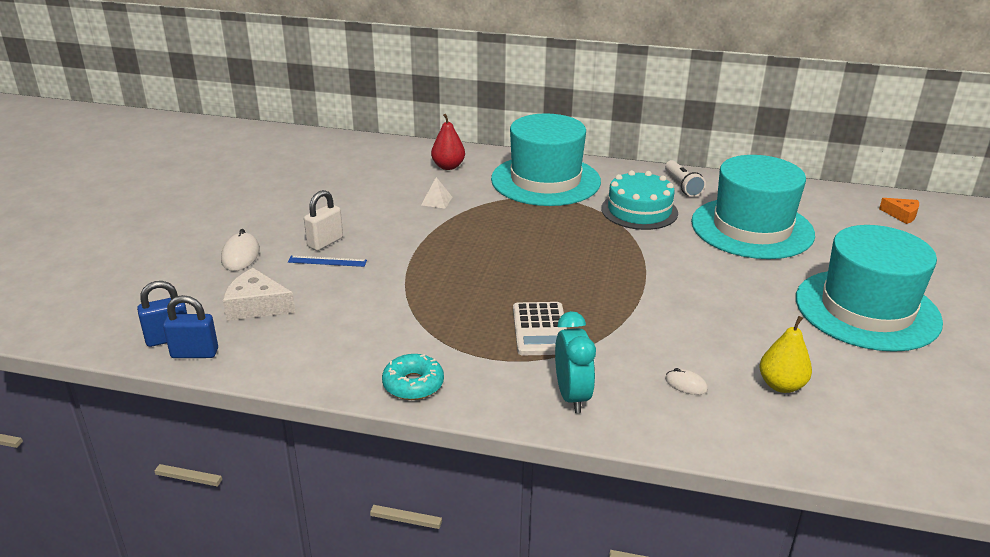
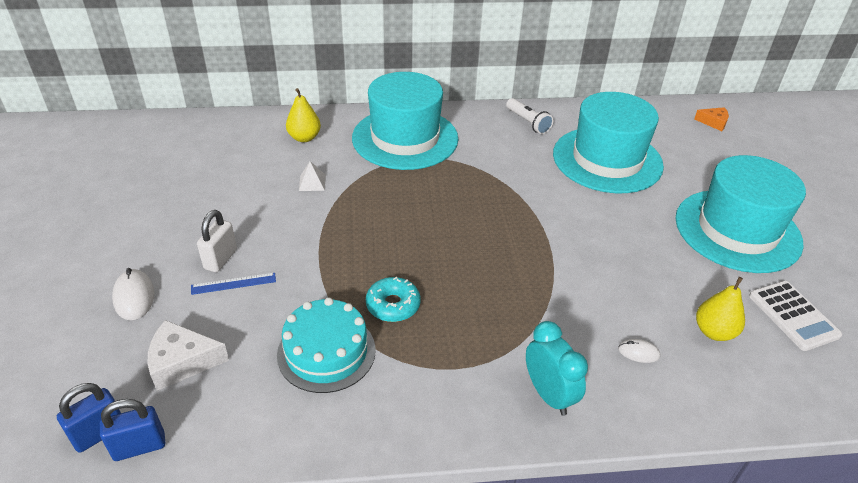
camera: 20 degrees left, 10 degrees up
turquoise donut [382,354,444,400] -> turquoise donut moved to [366,277,421,322]
red pear [431,114,465,170] -> yellow pear [286,88,321,142]
white calculator [513,302,567,355] -> white calculator moved to [749,281,842,351]
turquoise cake [601,170,678,230] -> turquoise cake moved to [277,298,376,393]

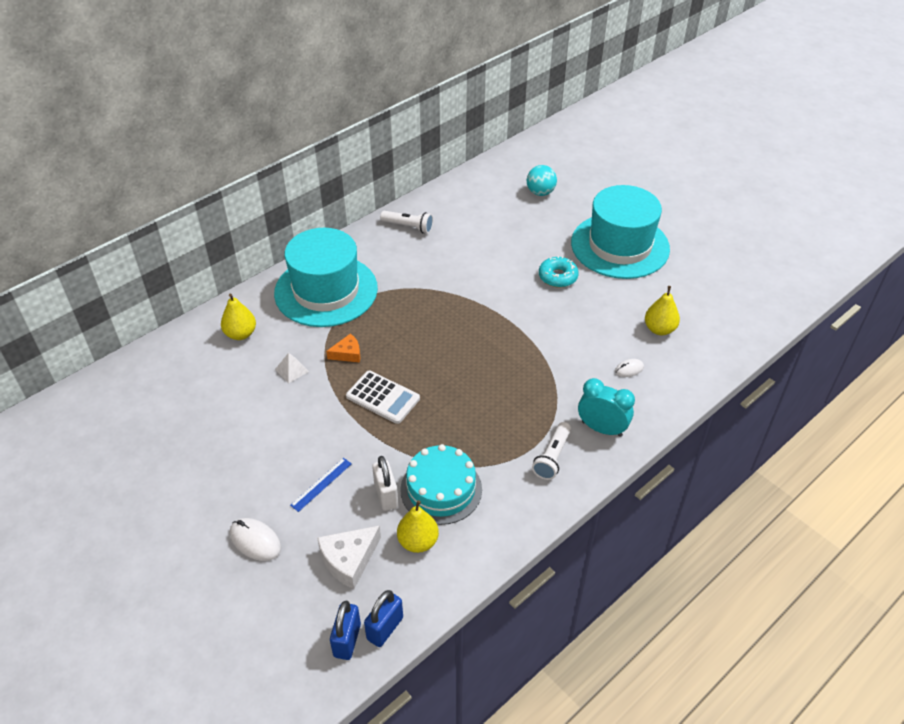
camera: 35 degrees left, 5 degrees up
white padlock [197,210,237,272] -> white padlock moved to [372,456,398,511]
turquoise donut [366,277,421,322] -> turquoise donut moved to [539,256,579,288]
turquoise hat [553,92,664,193] -> none
orange cheese [694,107,729,131] -> orange cheese moved to [326,333,360,363]
white calculator [749,281,842,351] -> white calculator moved to [346,371,420,424]
none -> yellow pear [397,500,439,553]
none -> turquoise ball [527,165,557,196]
none -> white flashlight [532,422,571,480]

